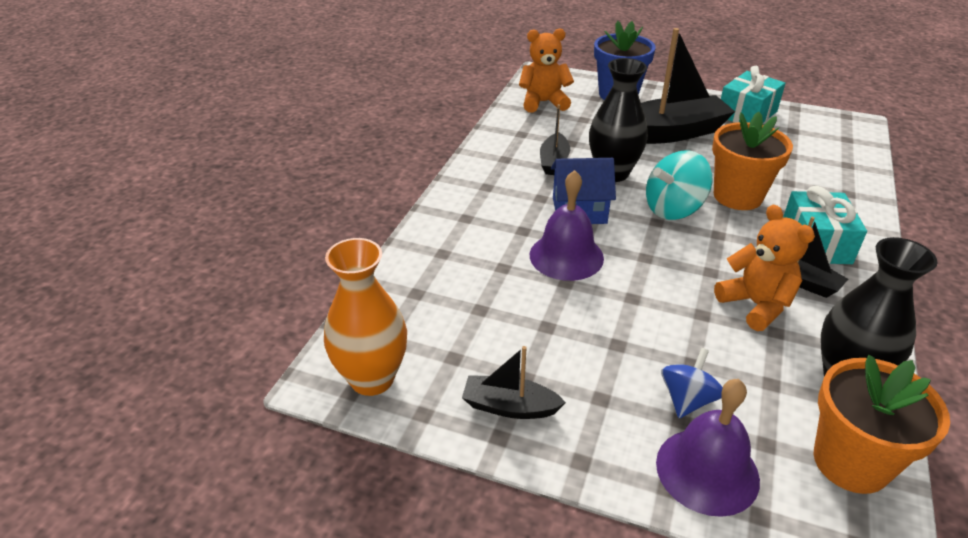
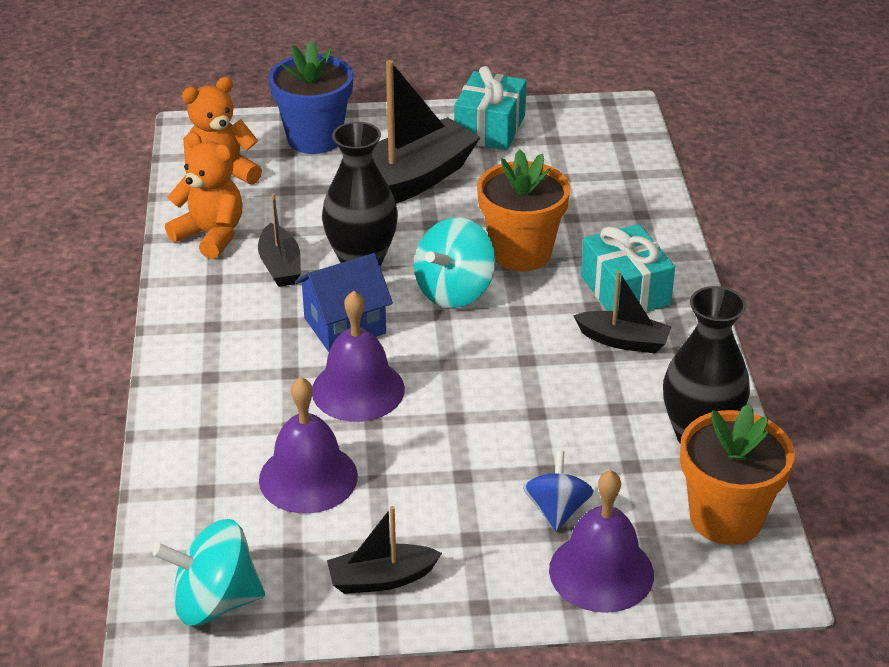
camera: 25 degrees left, 0 degrees up
orange vase [324,238,407,396] -> turquoise spinning top [153,519,265,626]
orange teddy bear [714,205,815,331] -> orange teddy bear moved to [165,132,243,259]
none -> purple bell [259,377,358,514]

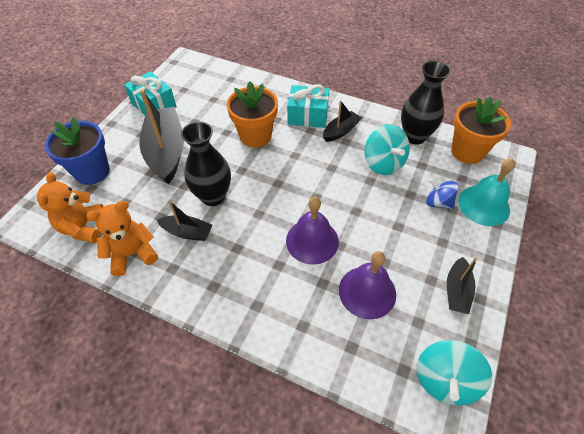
camera: 60 degrees left, 15 degrees up
blue house [295,253,393,352] -> none
turquoise spinning top [414,217,496,308] -> turquoise spinning top moved to [364,124,410,175]
purple bell [549,470,654,613] -> turquoise bell [458,158,515,226]

